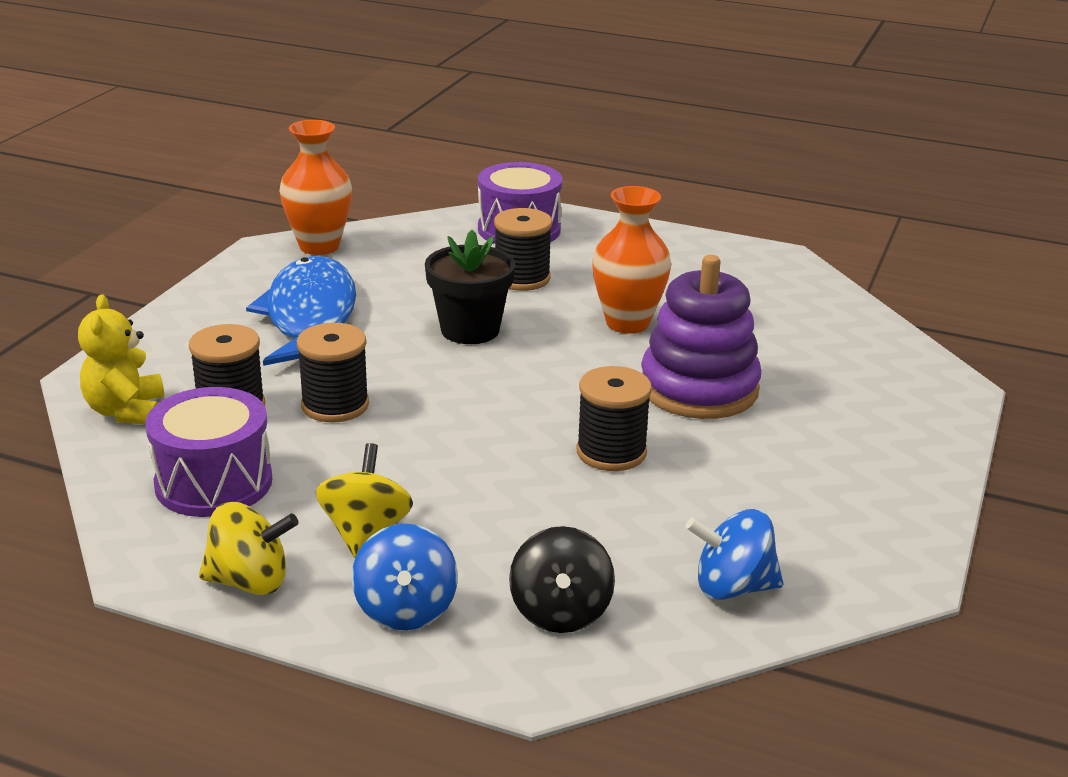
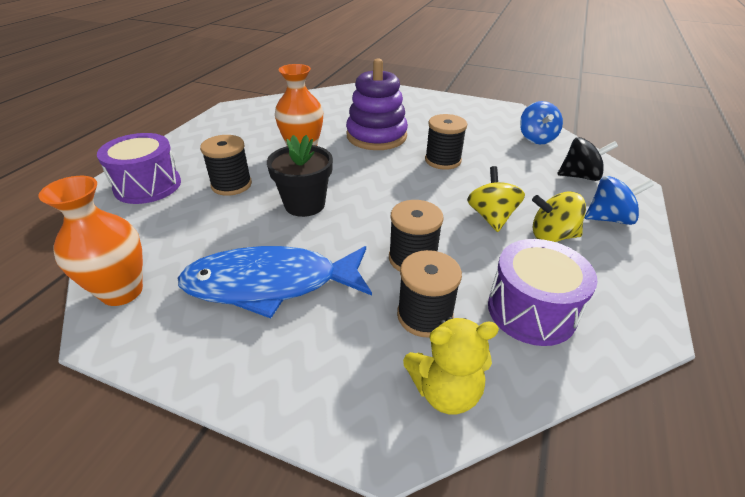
camera: 90 degrees left, 10 degrees up
yellow spinning top [199,502,299,595] -> yellow spinning top moved to [467,166,525,232]

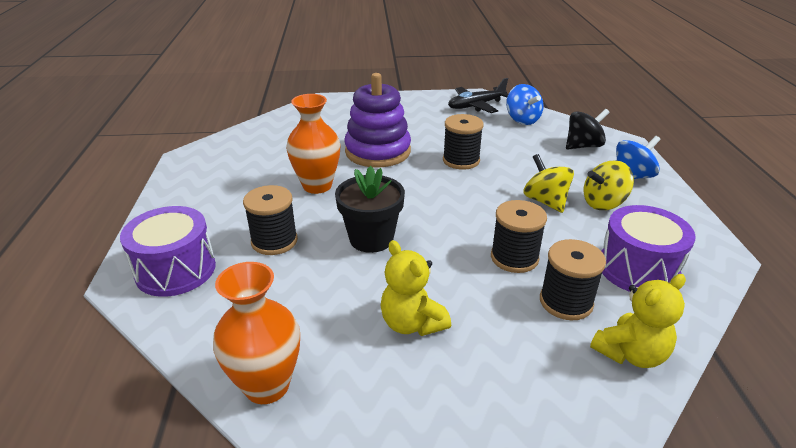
camera: 25 degrees left, 5 degrees down
blue fish [178,246,372,318] -> yellow teddy bear [380,240,451,336]
none -> black plane [448,78,508,113]

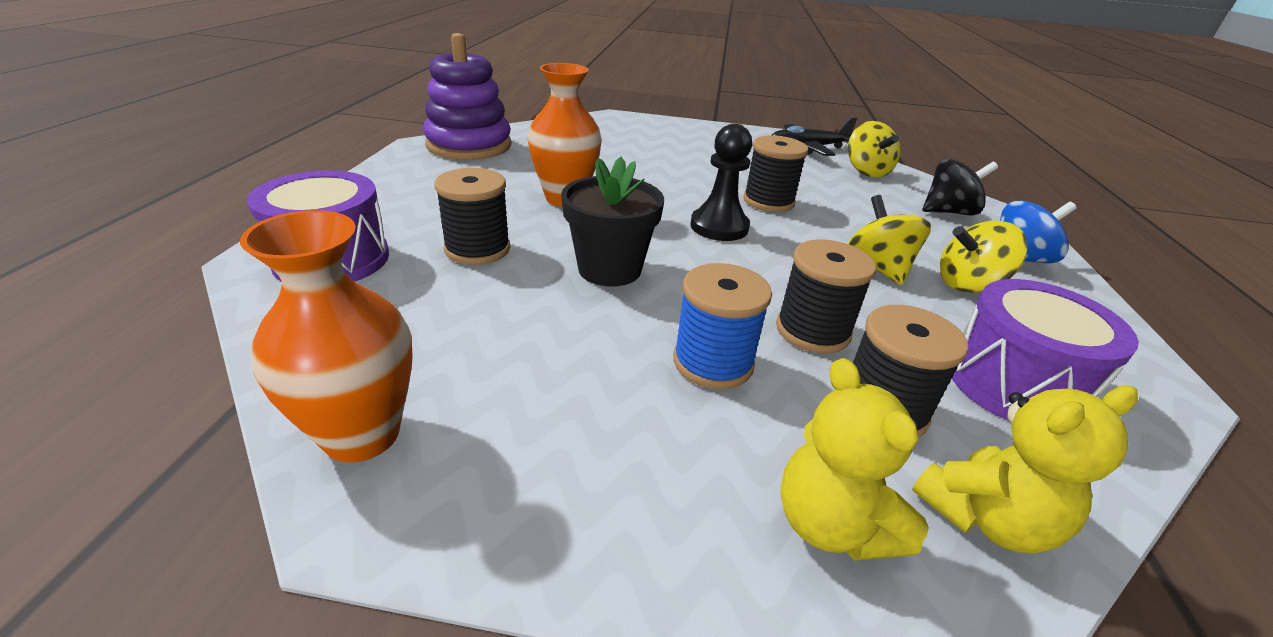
camera: 10 degrees right, 0 degrees up
purple stacking toy [344,73,411,167] -> purple stacking toy moved to [423,33,512,160]
yellow teddy bear [380,240,451,336] -> yellow teddy bear moved to [780,358,929,561]
blue spinning top [506,84,544,125] -> yellow spinning top [848,121,901,178]
none -> blue spool [673,263,772,389]
none -> black pawn [690,124,752,241]

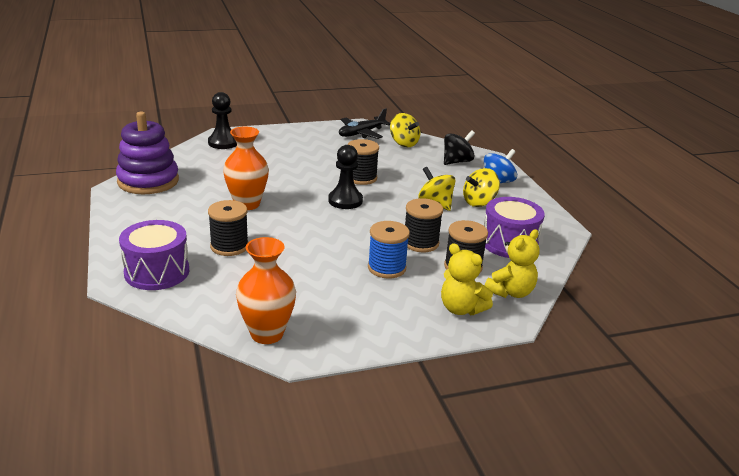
camera: 25 degrees left, 5 degrees down
black flower pot [561,157,664,287] -> none
none -> black pawn [208,92,237,149]

